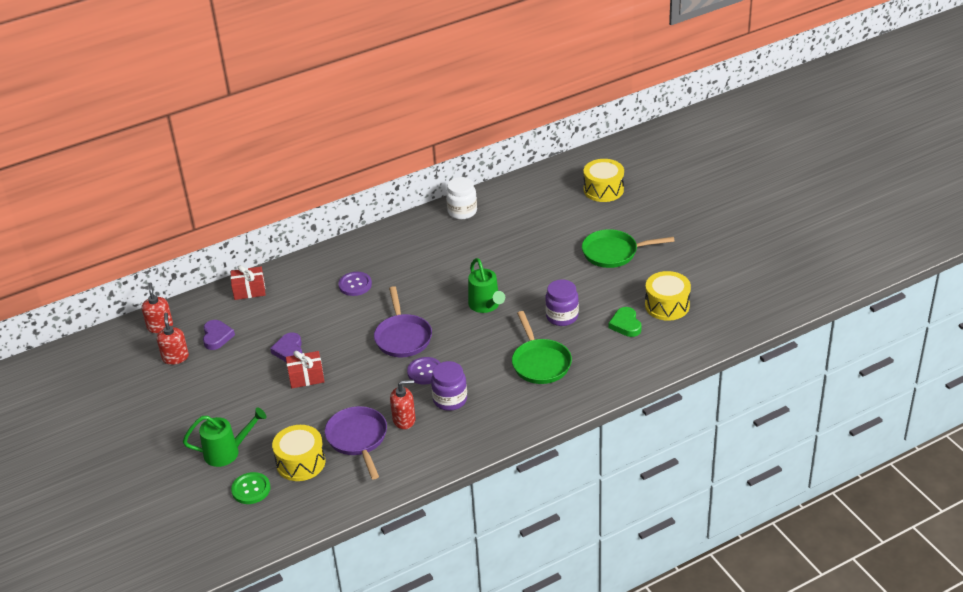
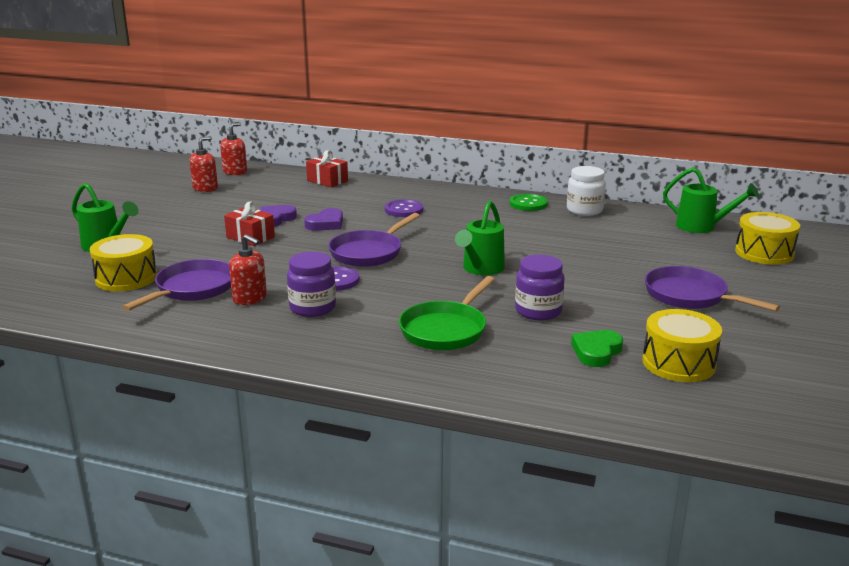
camera: 45 degrees right, 15 degrees down
purple heart [203,320,235,350] -> purple heart moved to [304,208,343,231]
green button [231,472,271,504] -> green button moved to [510,194,548,211]
green pan [582,229,675,268] -> purple pan [645,266,780,312]
none -> green watering can [663,167,759,233]

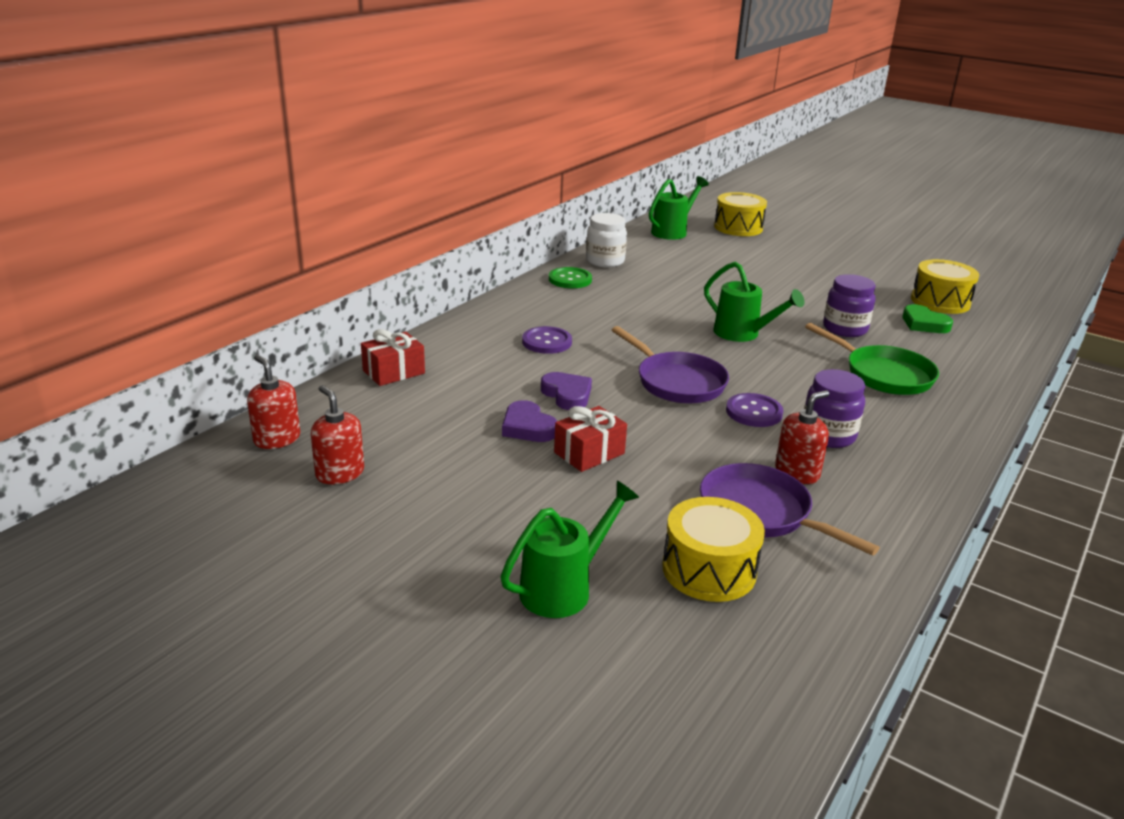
camera: 75 degrees left, 5 degrees up
purple pan [645,266,780,312] -> none

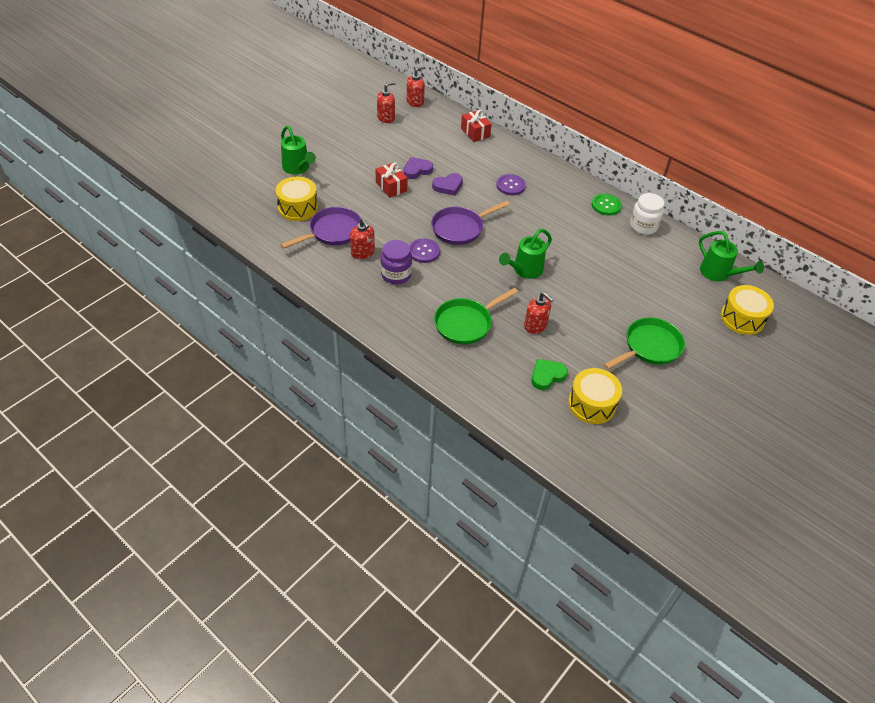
camera: 95 degrees right, 20 degrees up
purple jar [823,274,876,337] -> red soap dispenser [524,292,554,334]
none -> green pan [604,317,685,369]

